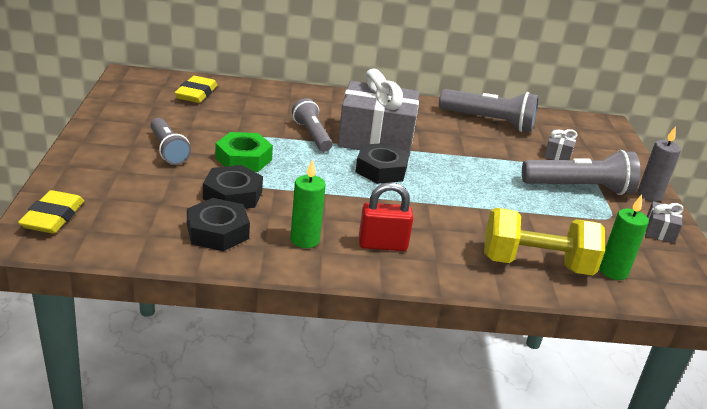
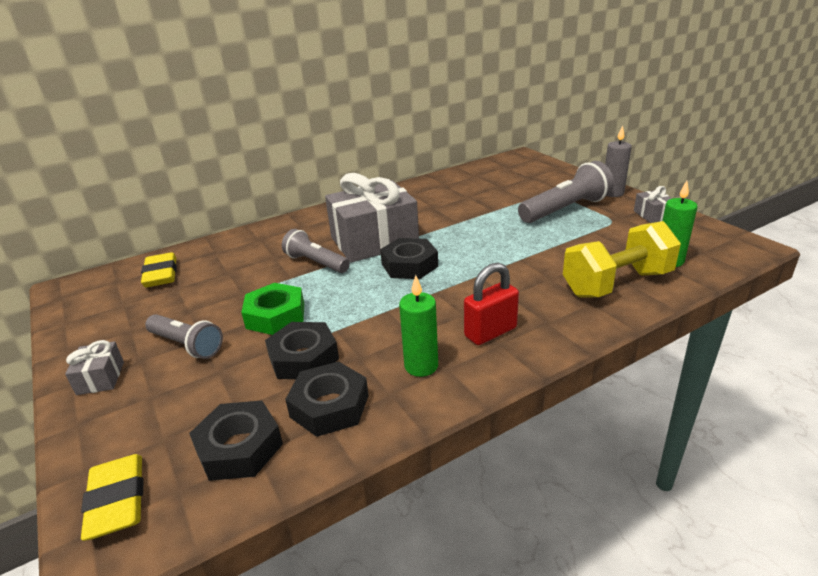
camera: 25 degrees left, 0 degrees up
grey flashlight [439,89,539,132] -> none
grey gift [544,129,577,160] -> grey gift moved to [65,340,124,395]
none -> black nut [189,400,283,481]

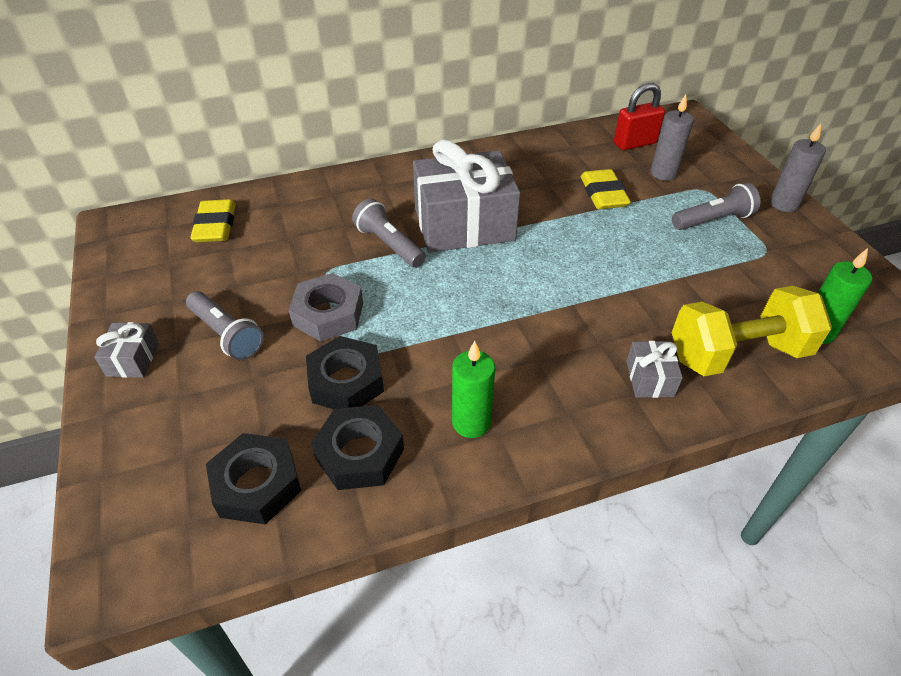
camera: 10 degrees right, 15 degrees up
yellow eraser [81,454,144,541] -> yellow eraser moved to [580,169,631,209]
green nut [241,283,304,335] -> grey nut [288,273,363,342]
black nut [380,238,438,279] -> none
red padlock [464,262,519,345] -> red padlock moved to [614,83,665,150]
grey flashlight [518,161,614,223] -> grey flashlight [672,183,760,230], size x0.65
grey gift [634,186,673,223] -> grey gift moved to [626,341,683,398]
none -> grey candle [650,94,694,181]

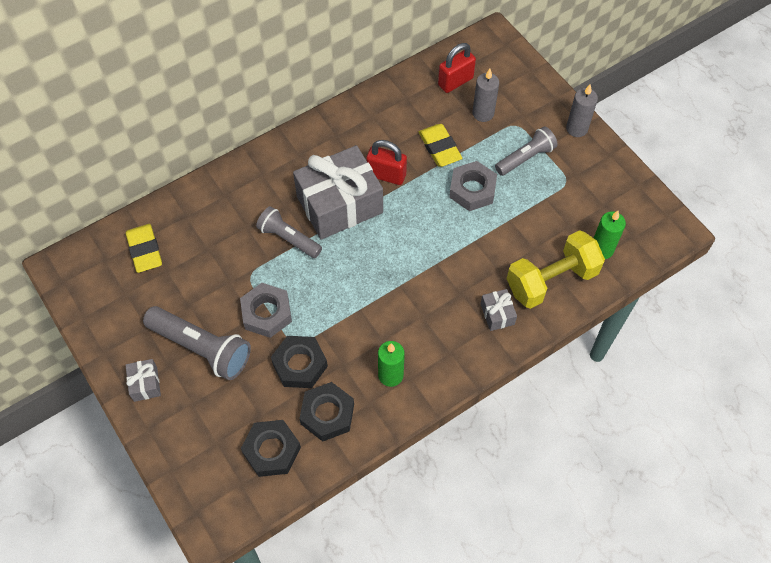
camera: 15 degrees left, 15 degrees up
grey flashlight [186,291,264,360] -> grey flashlight [143,306,251,380], size x1.53
none -> red padlock [366,140,407,185]
none -> grey nut [449,161,497,211]

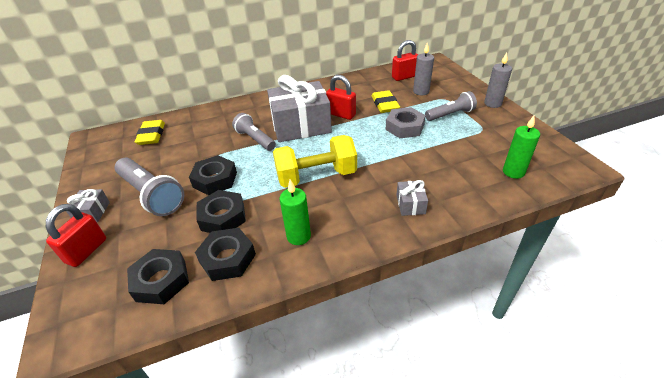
camera: 15 degrees right, 20 degrees down
grey nut [240,283,292,338] -> black nut [189,155,237,195]
yellow dumbbell [507,230,605,309] -> yellow dumbbell moved to [273,135,357,188]
none -> red padlock [46,204,106,267]

